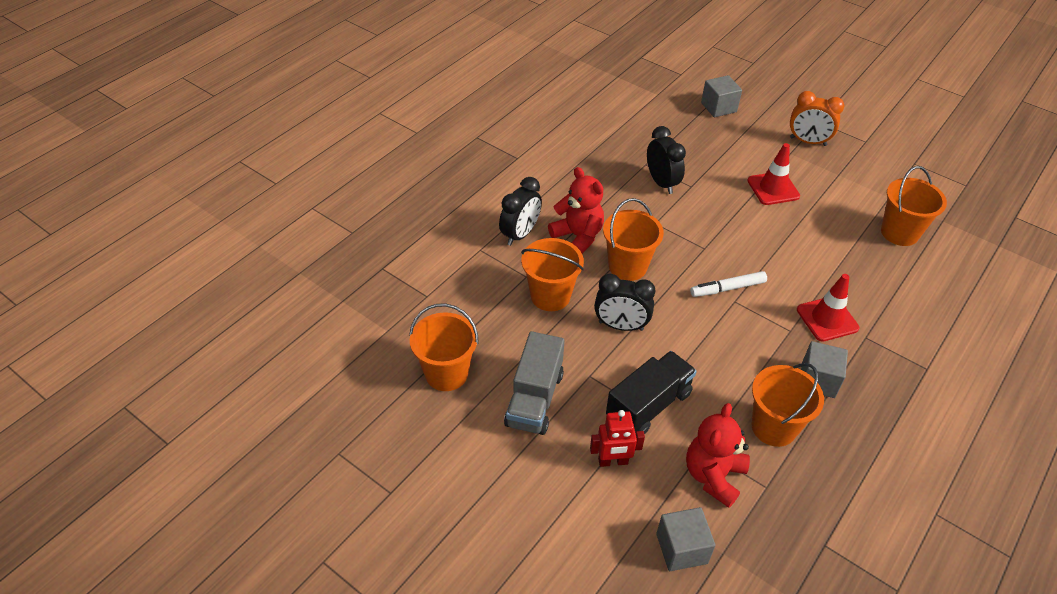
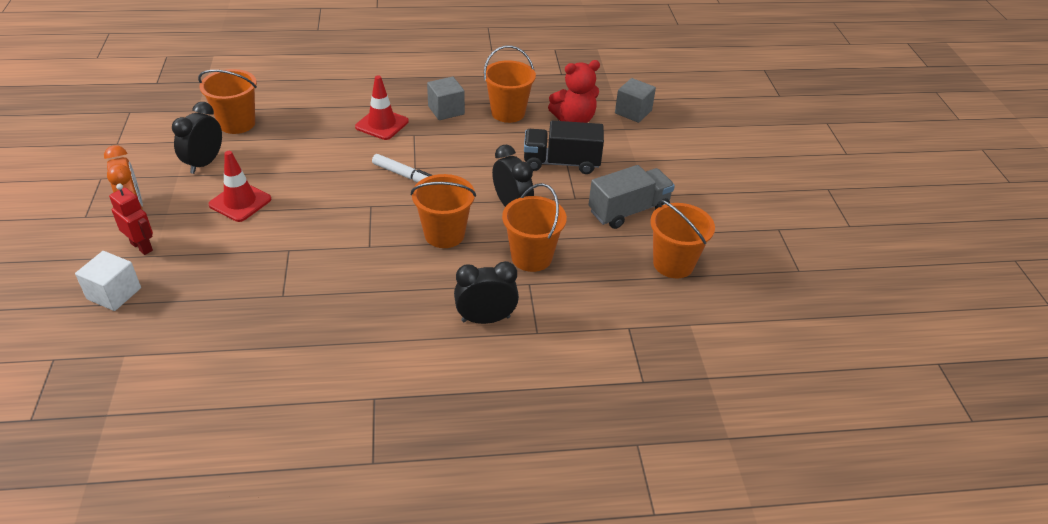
camera: 135 degrees left, 5 degrees down
red teddy bear [548,167,604,254] -> none
red robot [590,410,645,467] -> red robot moved to [109,184,153,255]
black clock [647,126,686,194] -> black clock moved to [172,102,222,174]
grey cube [701,75,742,117] -> white cube [75,251,141,311]

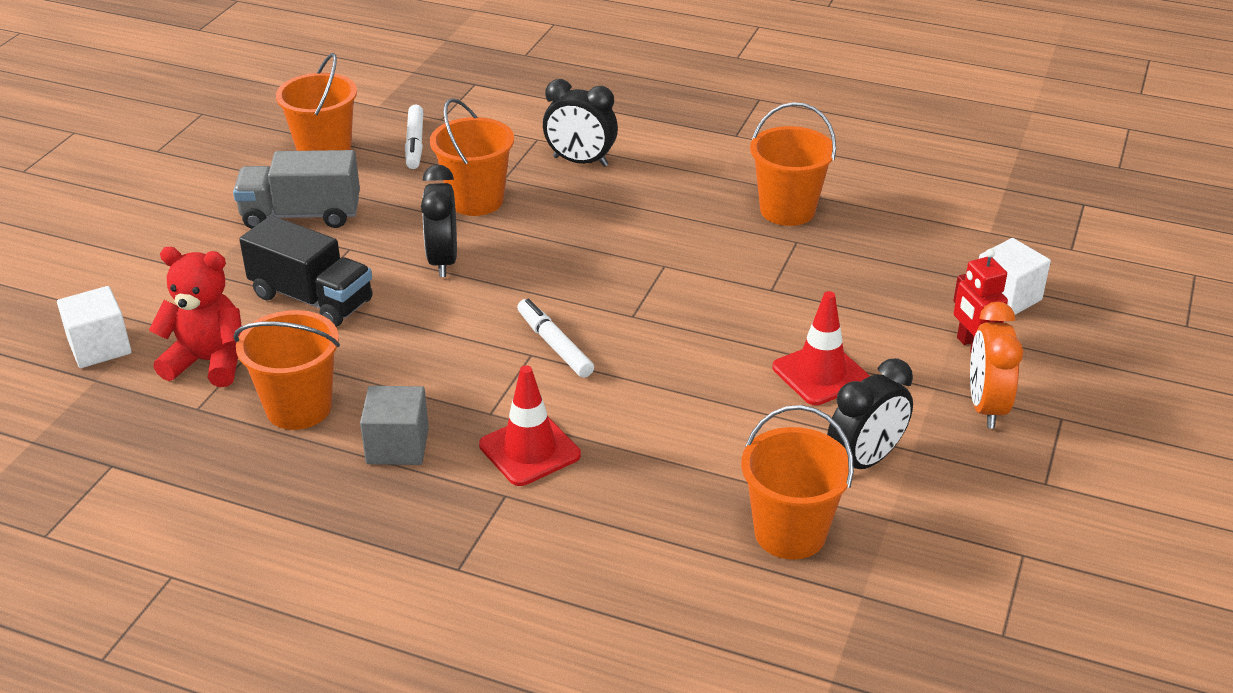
camera: 150 degrees left, 5 degrees down
orange bucket [411,174,476,248] -> orange bucket moved to [750,102,836,226]
grey cube [615,78,656,123] -> white cube [57,286,132,368]
none -> white marker [405,104,424,169]

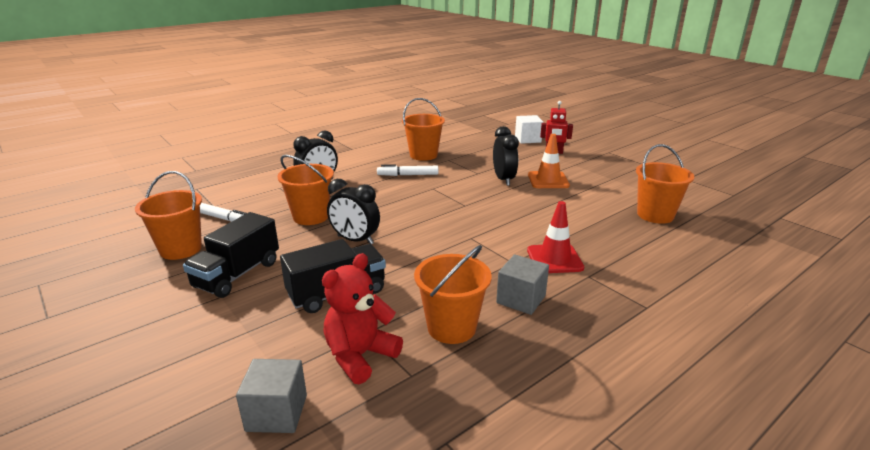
camera: 60 degrees left, 10 degrees down
white cube [57,286,132,368] -> grey cube [236,359,307,433]
grey truck [233,150,360,229] -> black truck [183,212,279,298]
white marker [517,299,594,378] -> white marker moved to [377,164,438,176]
red traffic cone [772,291,870,405] -> orange traffic cone [528,134,570,188]
black clock [827,358,913,469] -> black clock moved to [493,126,519,186]
orange clock [970,302,1023,428] -> none

